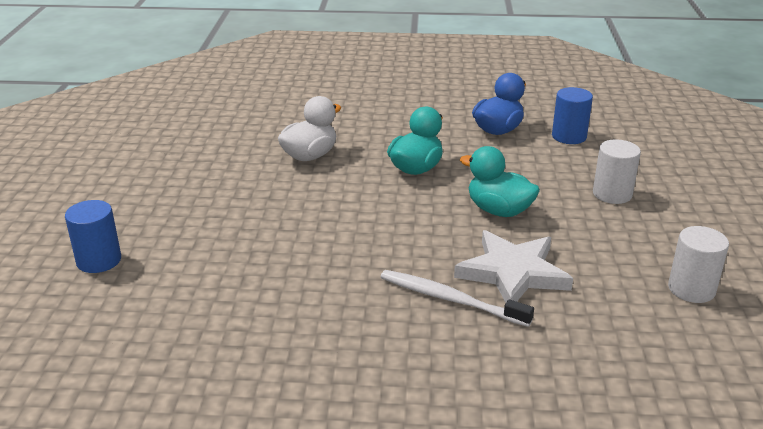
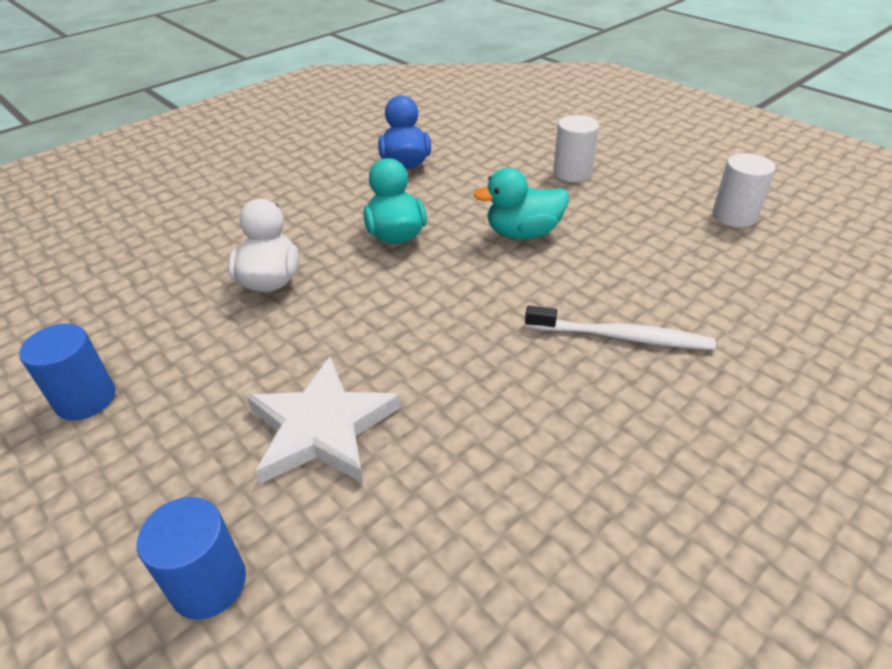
camera: 45 degrees left, 10 degrees up
white toothbrush [381,270,534,327] -> white toothbrush turned 150 degrees counterclockwise [525,306,716,350]
white star [454,230,573,303] -> white star moved to [246,357,401,484]
blue cylinder [552,87,593,144] -> blue cylinder moved to [19,323,115,420]

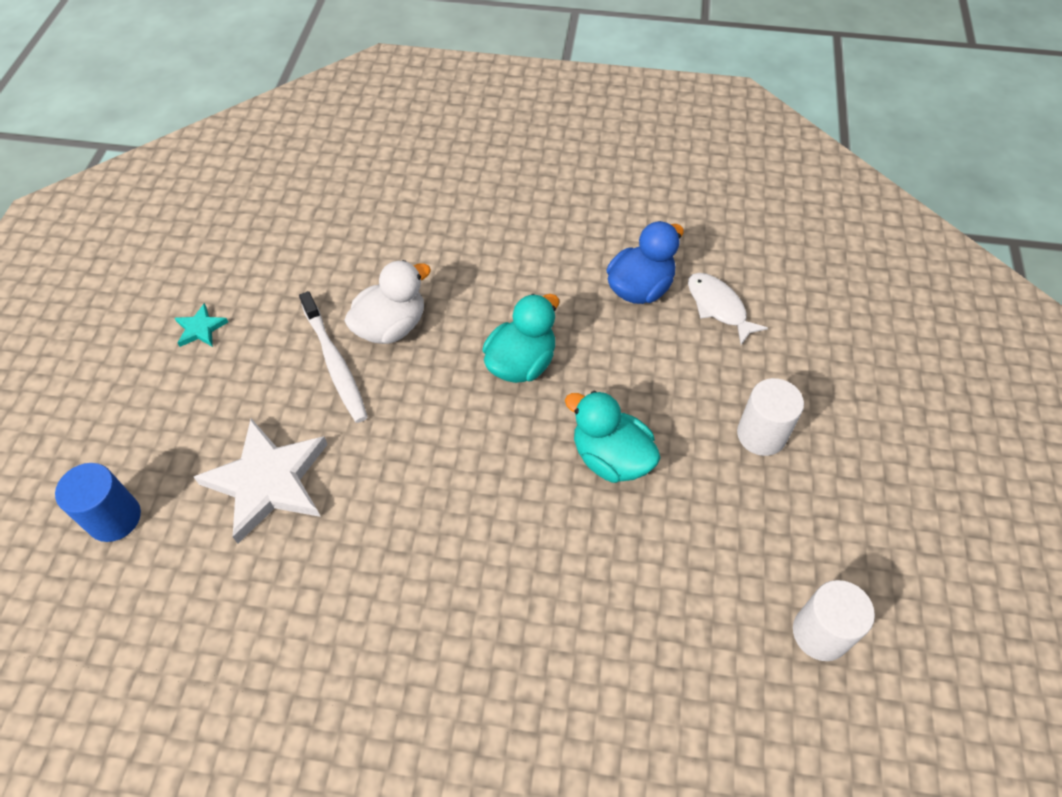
camera: 50 degrees right, 15 degrees up
blue cylinder [19,323,115,420] -> turquoise star [175,303,228,347]
white toothbrush [525,306,716,350] -> white toothbrush moved to [299,291,368,423]
none -> white fish [688,273,768,345]

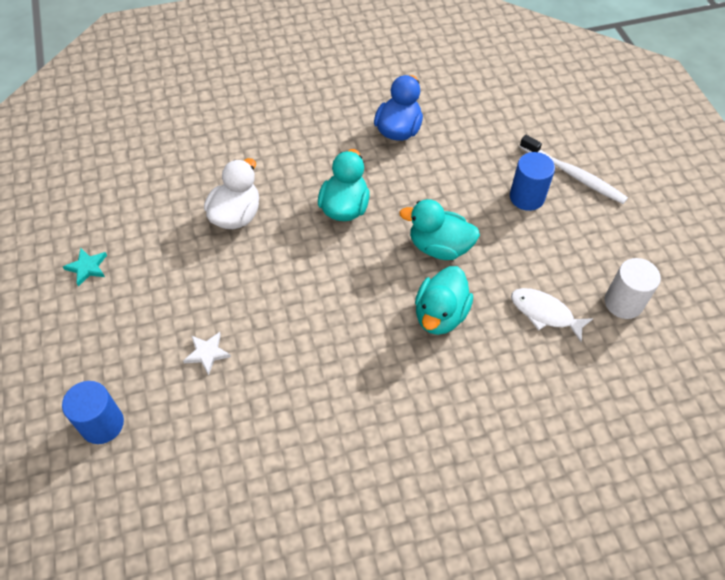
camera: 25 degrees left, 0 degrees up
white star [194,419,328,544] -> white star [183,332,231,375], size x0.45
white toothbrush [299,291,368,423] -> white toothbrush moved to [520,135,628,204]
white fish [688,273,768,345] -> white fish moved to [511,288,594,342]
white cylinder [737,378,804,456] -> blue cylinder [510,152,555,211]
none -> turquoise duck [415,266,473,335]

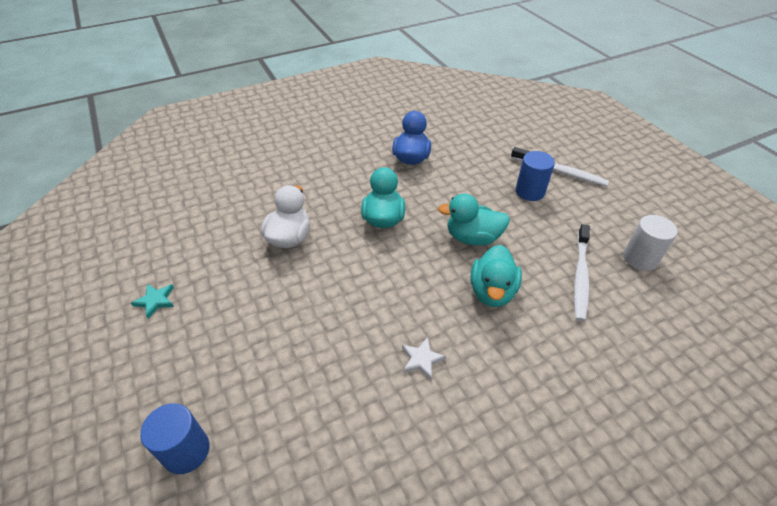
camera: 10 degrees left, 10 degrees down
white star [183,332,231,375] -> white star moved to [402,337,446,380]
white fish [511,288,594,342] -> white toothbrush [574,224,590,322]

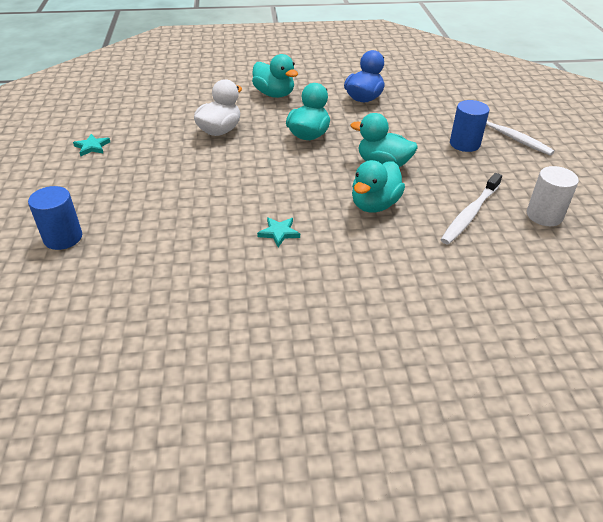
camera: 20 degrees right, 5 degrees down
white star [402,337,446,380] -> turquoise star [257,217,300,247]
none -> turquoise duck [252,54,298,98]

